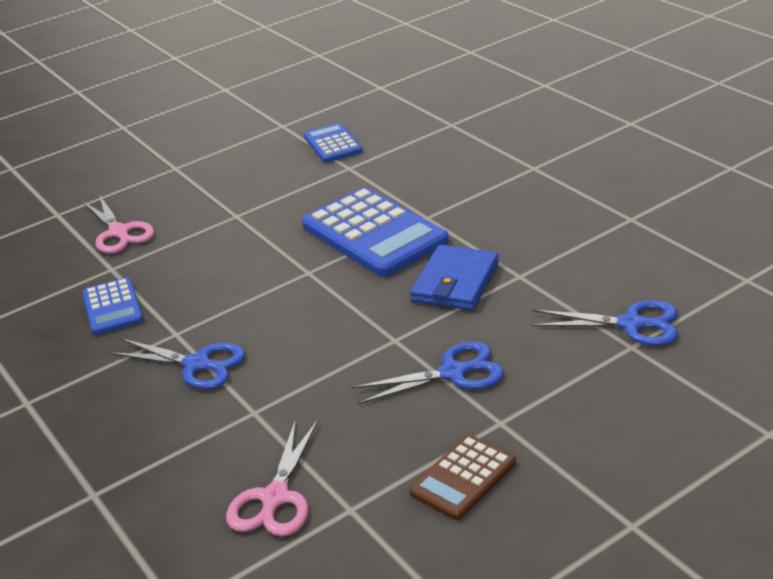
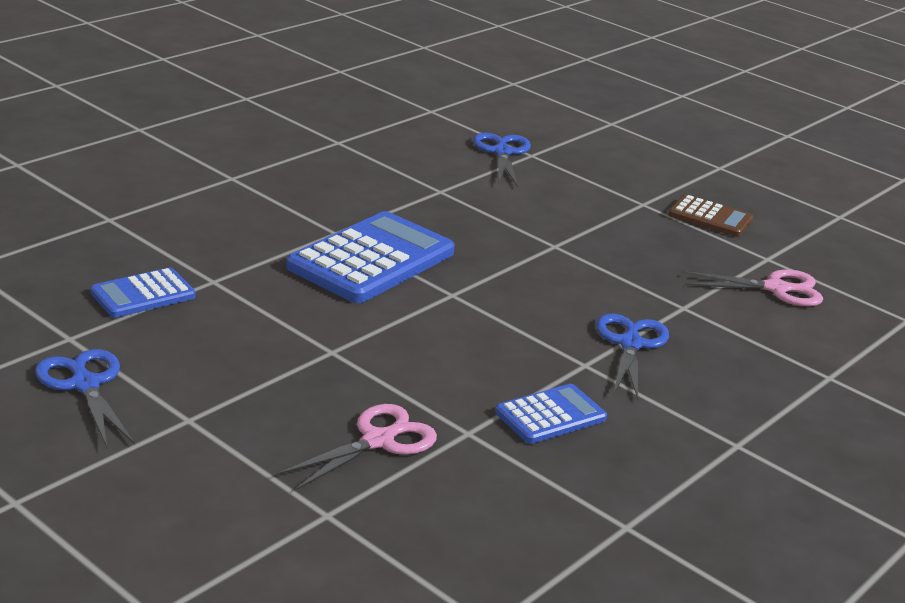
camera: 110 degrees left, 5 degrees down
blue scissors [352,341,504,404] -> blue scissors moved to [35,349,135,447]
blue wallet [410,245,499,311] -> none

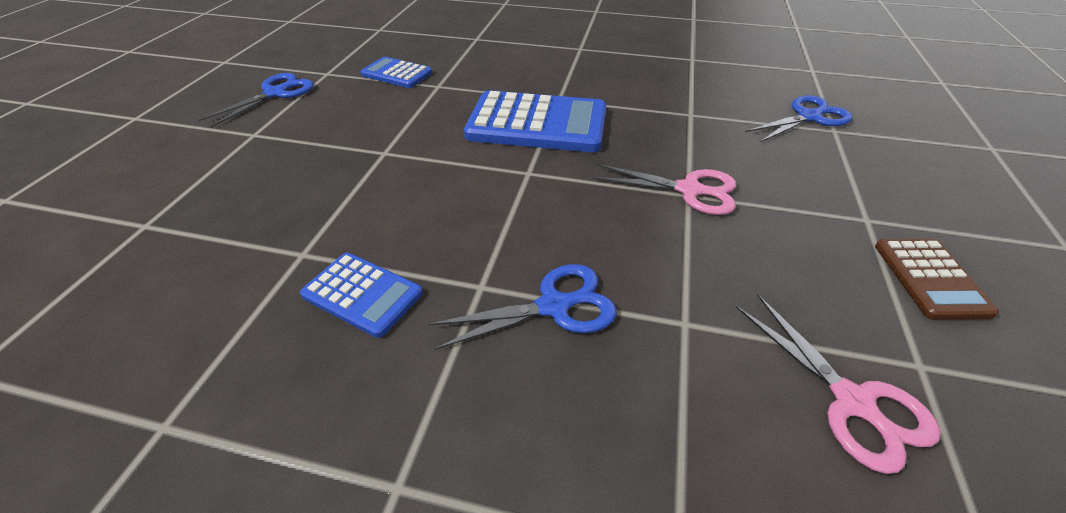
camera: 65 degrees right, 15 degrees up
pink scissors [277,404,437,491] -> pink scissors moved to [592,164,736,215]

